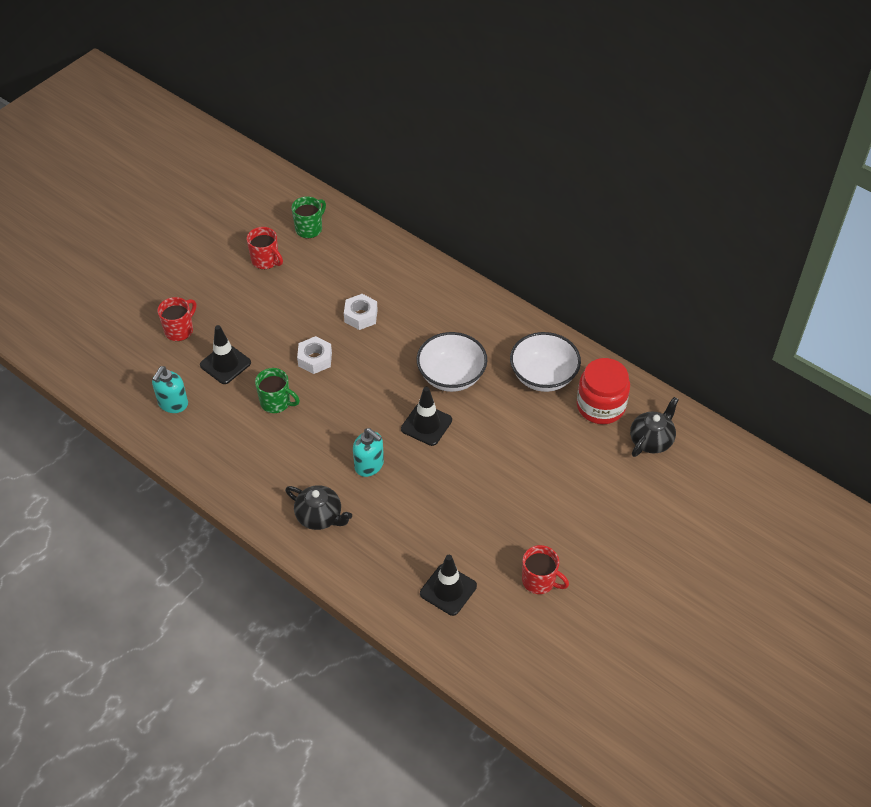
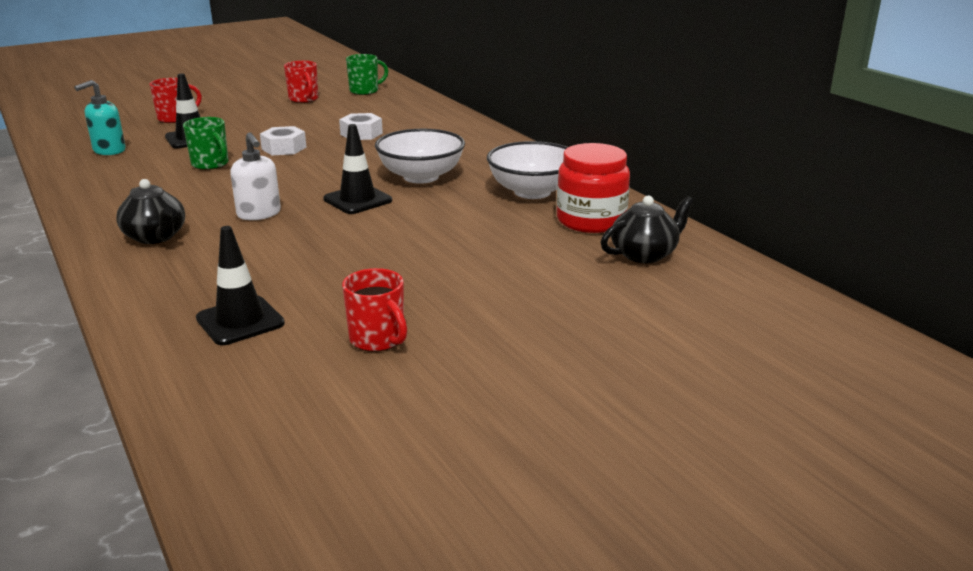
camera: 20 degrees right, 25 degrees down
turquoise soap dispenser [353,428,384,477] -> white soap dispenser [230,132,281,220]

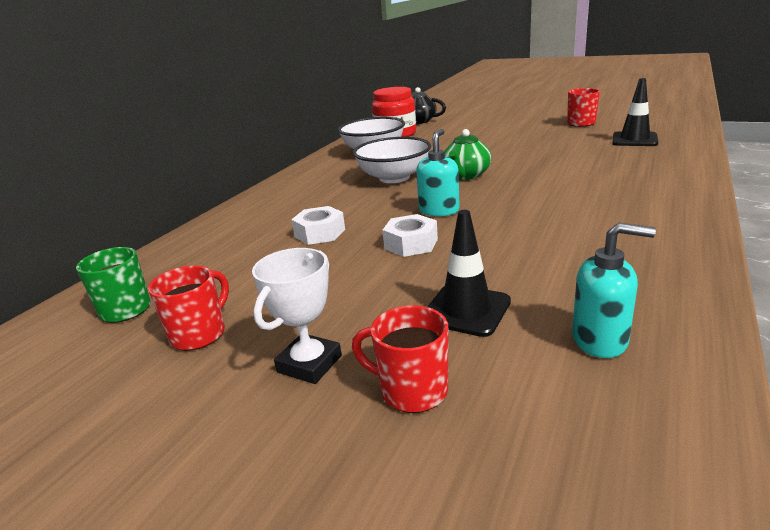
camera: 120 degrees left, 0 degrees up
black teapot [116,179,185,244] -> none
green mug [183,117,228,170] -> none
white soap dispenser [230,132,281,220] -> none
black traffic cone [323,124,392,214] -> green teapot [444,129,491,180]
none -> white trophy [252,248,342,384]
none -> turquoise soap dispenser [416,129,460,216]

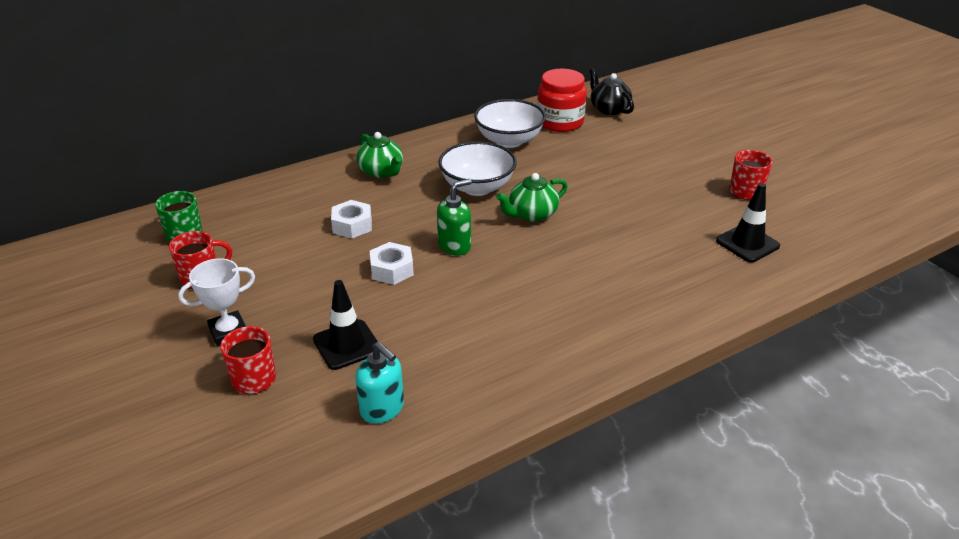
camera: 30 degrees right, 10 degrees up
turquoise soap dispenser [416,129,460,216] -> green soap dispenser [437,179,472,255]
none -> green teapot [356,132,403,178]

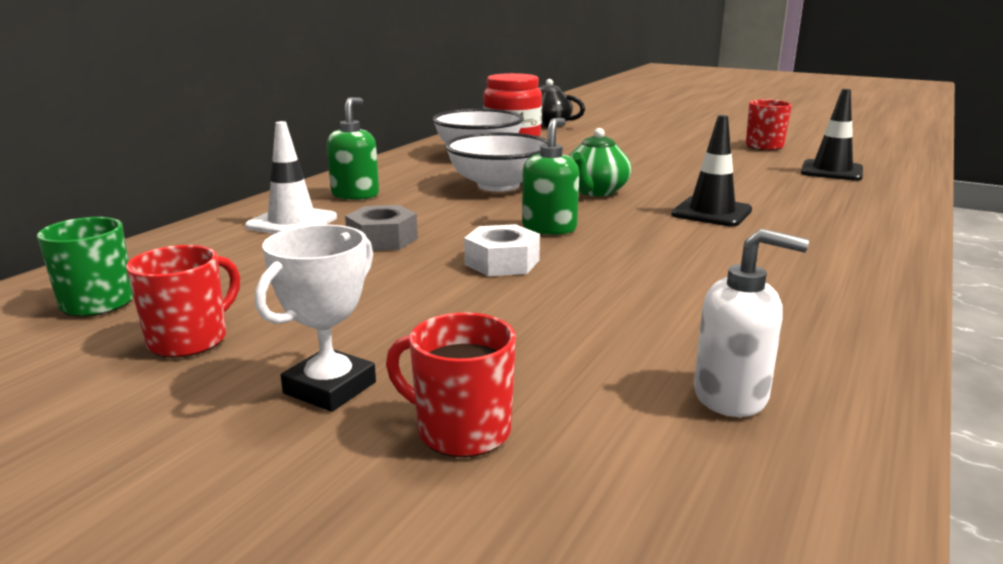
camera: 30 degrees left, 15 degrees down
black traffic cone [313,280,378,370] -> black traffic cone moved to [671,115,752,227]
white nut [331,200,372,238] -> grey nut [345,205,418,251]
turquoise soap dispenser [355,342,404,424] -> white soap dispenser [694,228,809,417]
green teapot [356,132,403,178] -> green soap dispenser [327,98,379,200]
none -> white traffic cone [245,121,337,234]

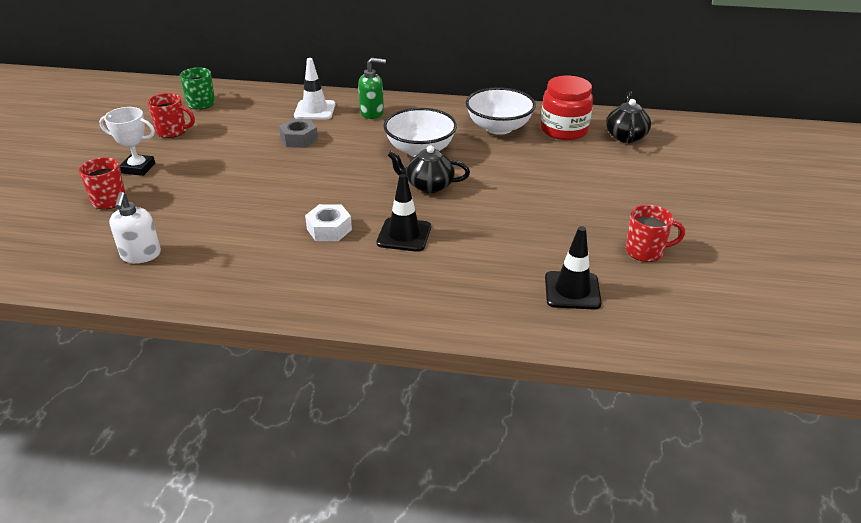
camera: 70 degrees right, 15 degrees up
white nut [464,224,540,276] -> white nut moved to [305,204,352,241]
green soap dispenser [522,118,579,235] -> none
green teapot [569,128,631,196] -> black teapot [388,145,470,193]

